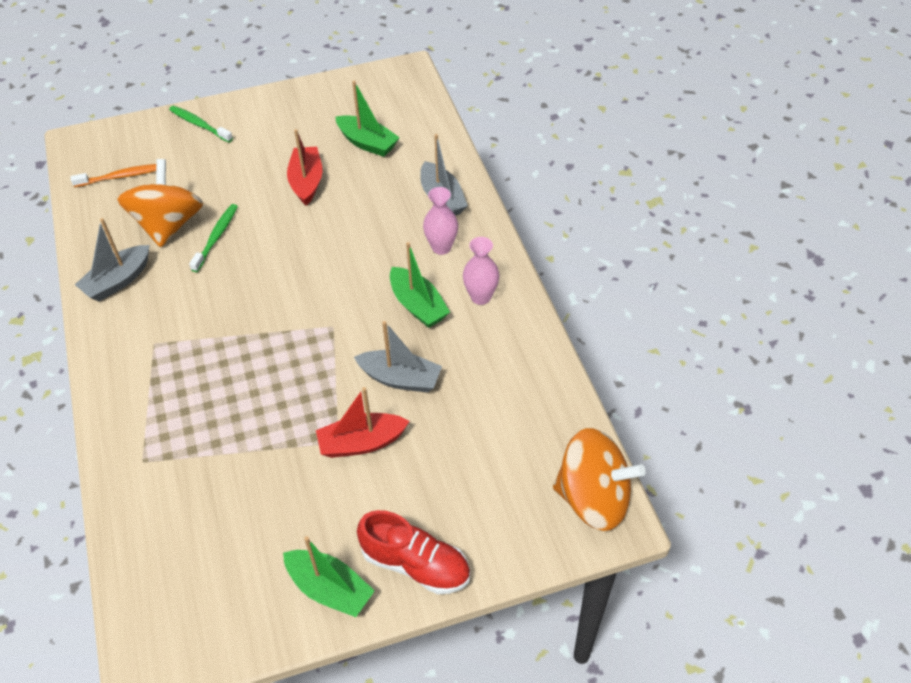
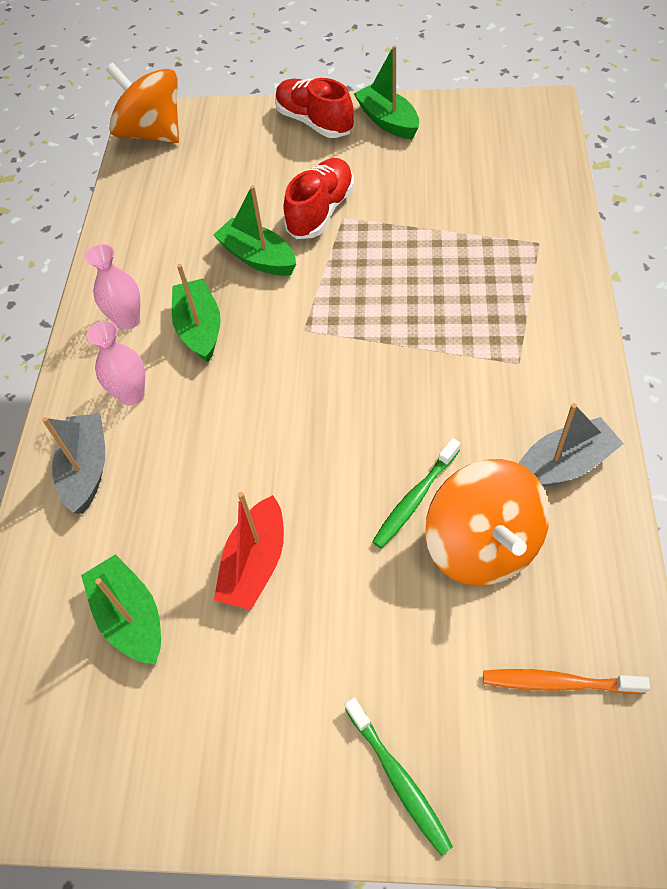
camera: 155 degrees left, 5 degrees up
orange spinning top [117,159,203,247] -> orange spinning top turned 45 degrees counterclockwise [425,459,550,586]
red boat [316,387,410,458] -> red shoe [284,158,354,239]
grey boat [354,321,442,393] -> green boat [213,185,296,276]

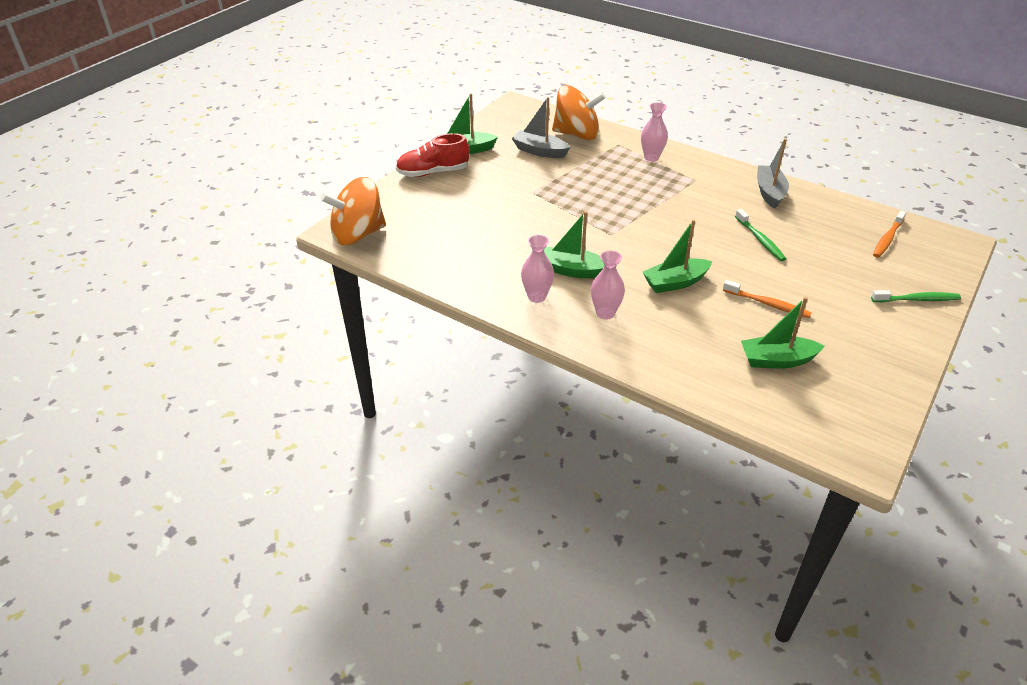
camera: 65 degrees left, 15 degrees down
grey boat [42,413,105,514] -> grey boat moved to [512,97,571,158]
green boat [213,185,296,276] -> green boat moved to [643,219,713,293]
red boat [214,492,284,610] -> orange toothbrush [723,280,812,318]
red shoe [284,158,354,239] -> none
orange spinning top [425,459,550,586] -> orange spinning top moved to [552,85,606,140]
none -> pink vase [641,102,668,162]

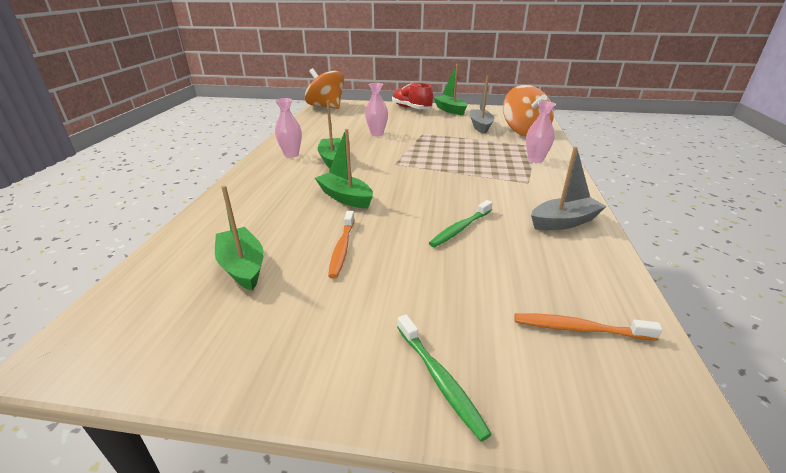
camera: 65 degrees right, 10 degrees down
pink vase [591,250,625,320] -> pink vase moved to [365,83,388,136]

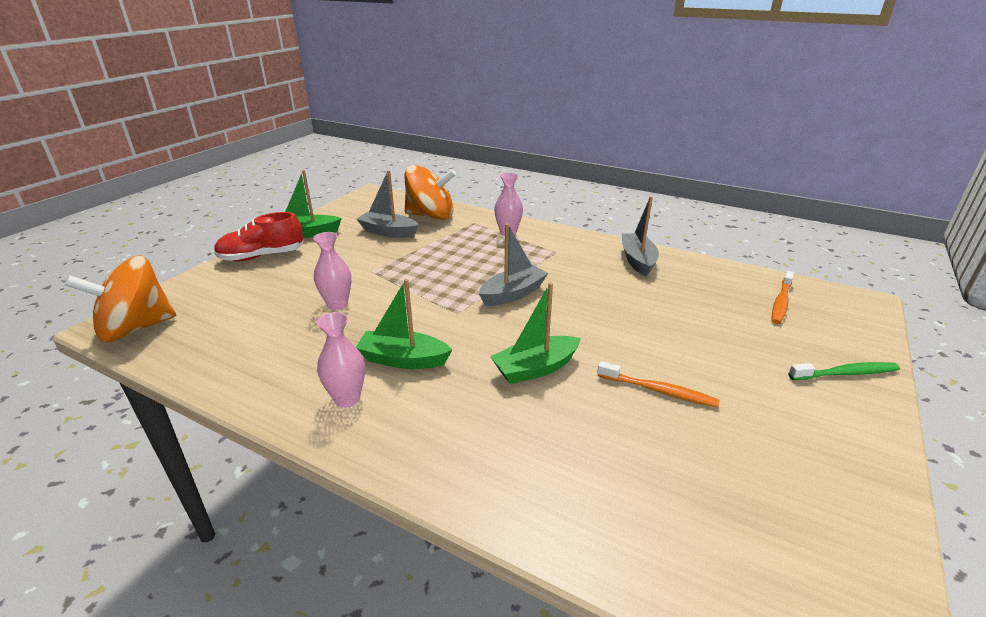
camera: 70 degrees left, 0 degrees up
green boat [215,185,264,291] -> none
green toothbrush [429,200,492,247] -> none
none -> grey boat [479,224,548,306]

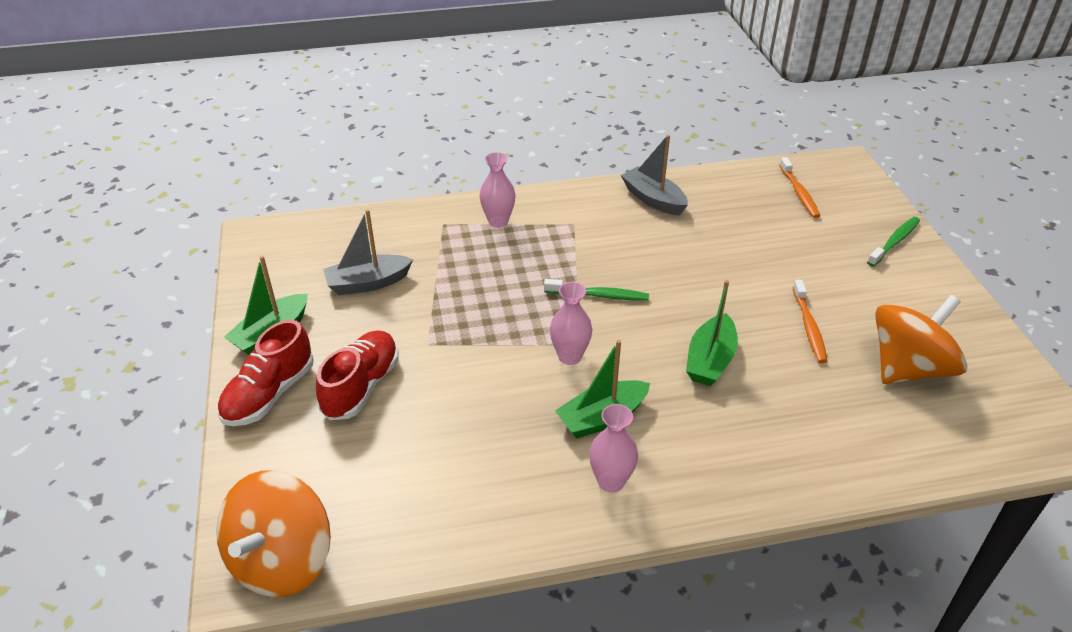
camera: 40 degrees left, 10 degrees up
pink vase [313,232,351,310] -> pink vase moved to [550,282,592,365]
orange spinning top [405,165,456,220] -> orange spinning top moved to [875,295,968,384]
grey boat [479,224,548,306] -> green toothbrush [544,279,649,301]
orange toothbrush [597,361,720,408] -> orange toothbrush turned 105 degrees clockwise [793,280,827,363]
none -> red shoe [316,330,399,420]

